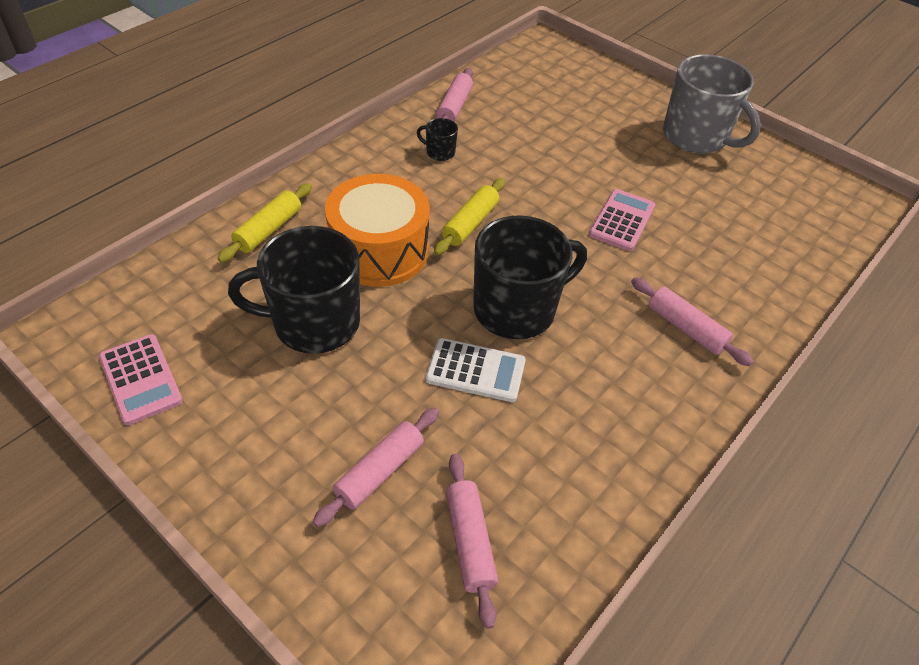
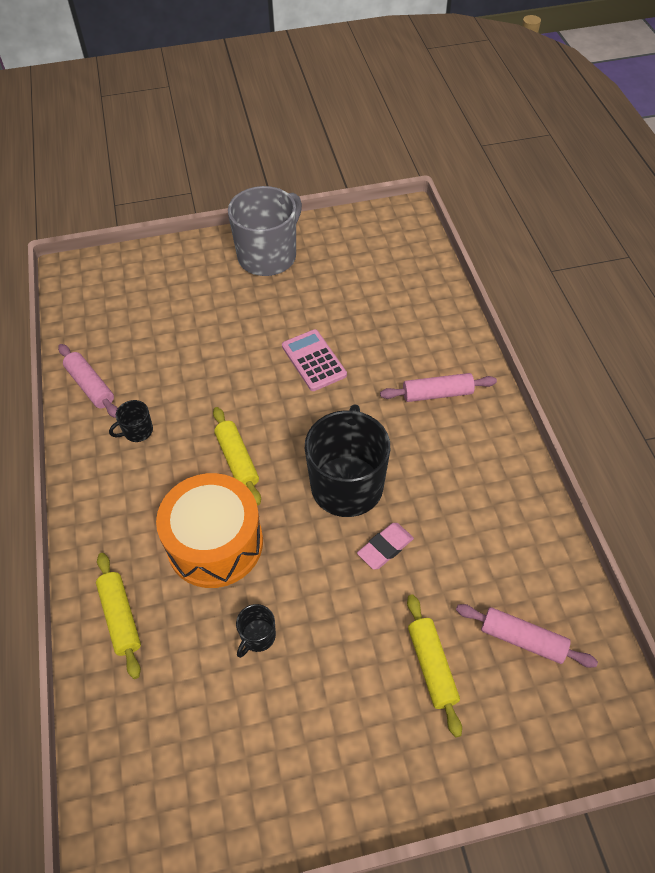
camera: 50 degrees left, 5 degrees up
pink calculator [99,334,183,425] -> none
black mug [228,226,360,354] -> black mug [236,604,276,658], size x0.42
pink rolling pin [313,408,439,527] -> yellow rolling pin [407,594,462,737]
white calculator [426,338,526,402] -> pink eraser [357,523,414,570]
grey mug [663,54,761,154] -> grey mug turned 45 degrees counterclockwise [228,186,302,276]

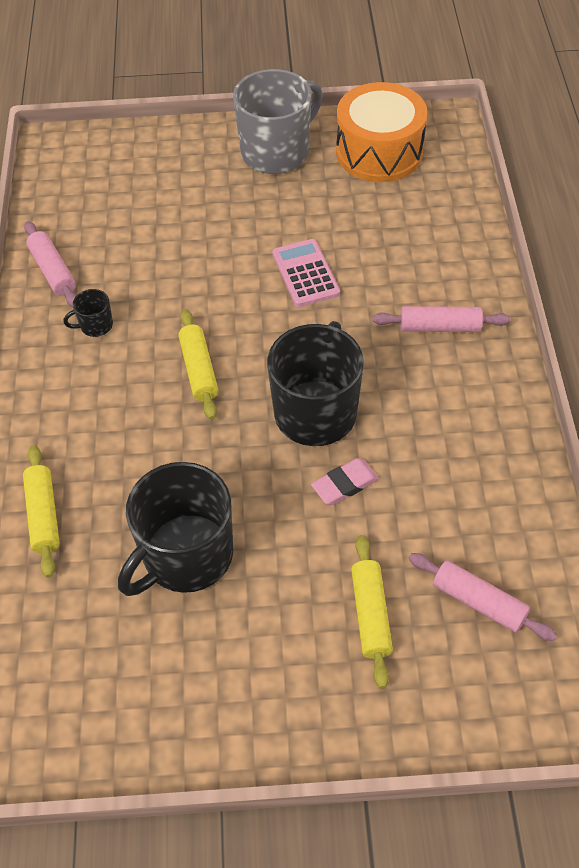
camera: 10 degrees right, 0 degrees up
orange drum [156,473,263,588] -> orange drum moved to [336,82,427,182]
black mug [236,604,276,658] -> black mug [118,462,233,596], size x2.37

